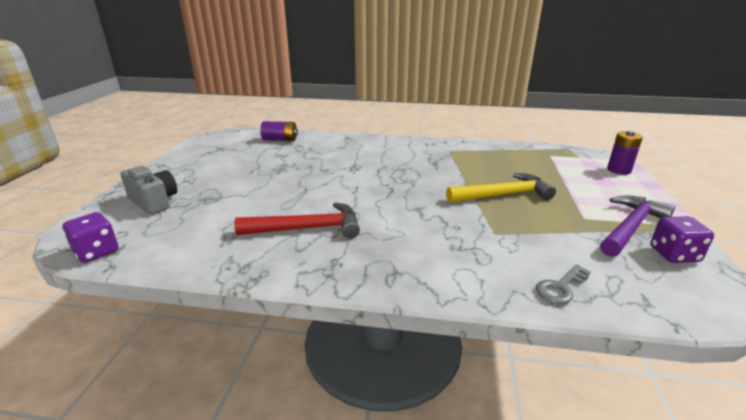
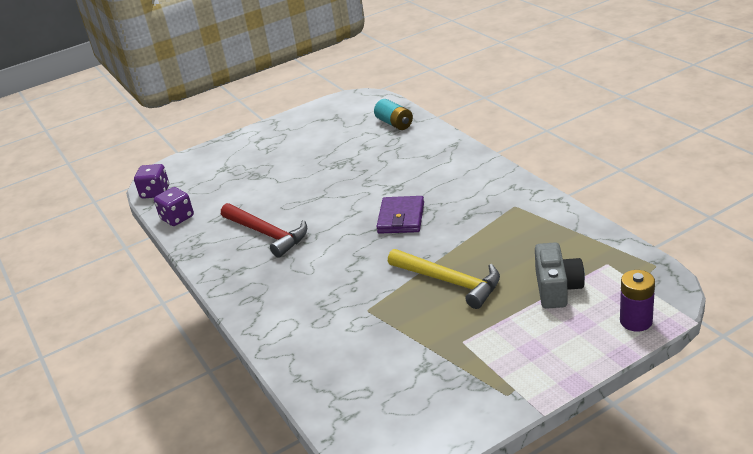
camera: 55 degrees right, 5 degrees up
grey camera [121,166,177,215] -> grey camera moved to [535,242,585,309]
purple battery [260,121,298,141] -> turquoise battery [374,99,413,130]
grey key [536,264,591,304] -> none
purple hammer [600,195,675,257] -> none
purple dice [651,216,714,263] -> purple dice moved to [154,187,194,226]
none -> purple wallet [376,196,424,234]

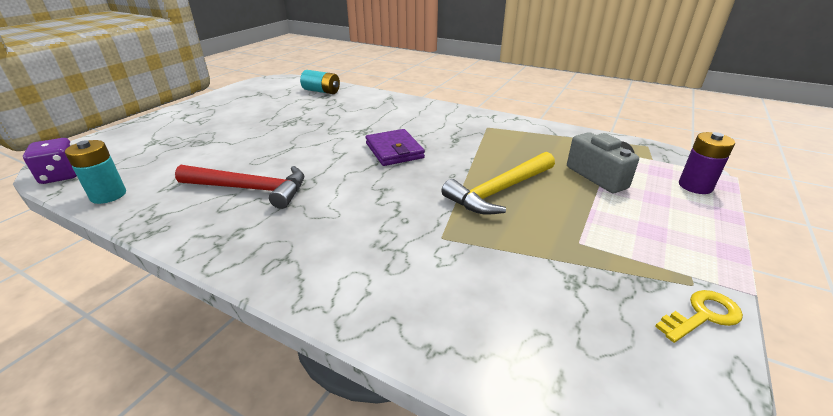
camera: 35 degrees left, 0 degrees up
purple dice [154,187,194,226] -> turquoise battery [65,140,126,204]
yellow hammer [388,249,500,309] -> yellow hammer turned 135 degrees clockwise [442,152,555,215]
none -> yellow key [655,290,743,343]

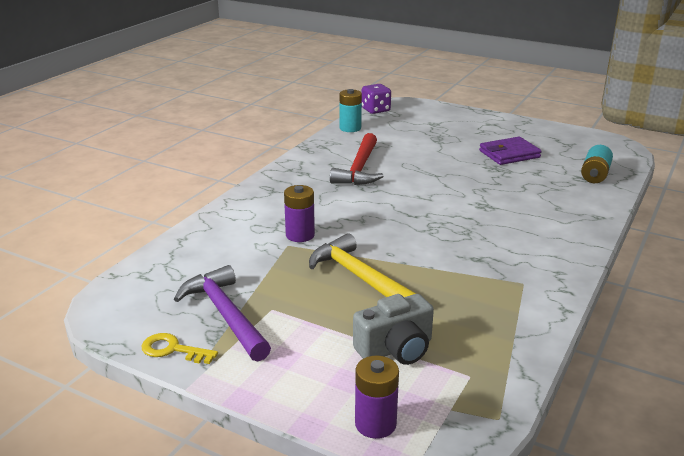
camera: 90 degrees right, 5 degrees down
purple wallet [366,129,425,166] -> purple wallet moved to [479,137,542,165]
yellow key [655,290,743,343] -> yellow key turned 135 degrees clockwise [142,333,218,364]
none -> purple hammer [174,265,271,361]
none -> purple battery [284,185,315,242]

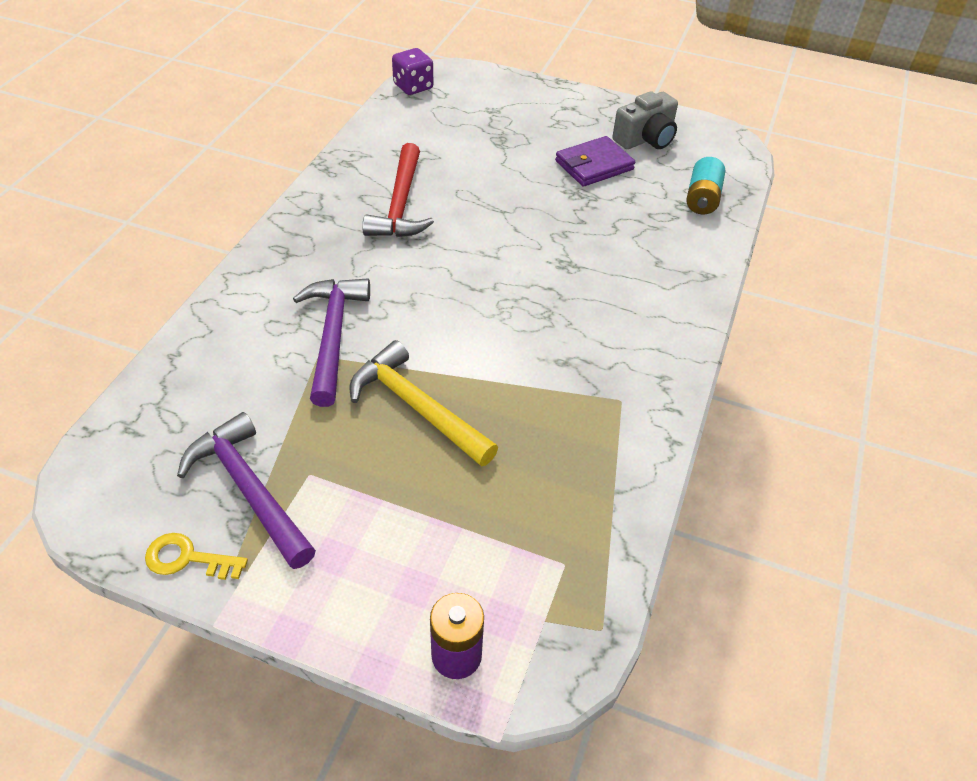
camera: 10 degrees left, 20 degrees up
purple battery [284,185,315,242] -> purple hammer [293,278,370,407]
turquoise battery [339,89,362,132] -> none
grey camera [353,294,434,365] -> grey camera moved to [612,91,678,149]

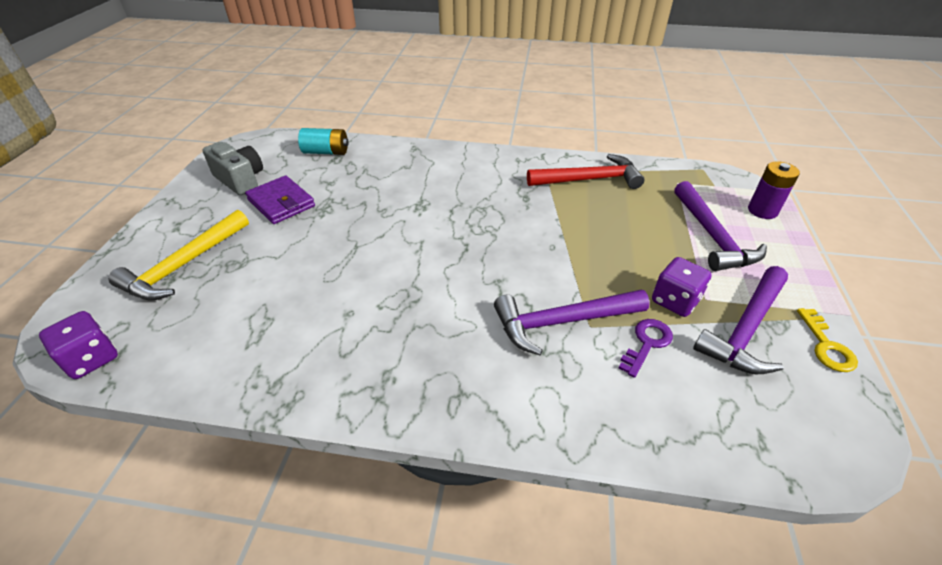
camera: 100 degrees left, 5 degrees down
yellow hammer [349,340,498,467] -> yellow hammer moved to [108,210,249,301]
red hammer [362,143,434,237] -> red hammer moved to [527,154,644,189]
none -> purple key [619,319,673,378]
none -> purple dice [652,257,712,317]
none -> purple hammer [674,181,767,271]

